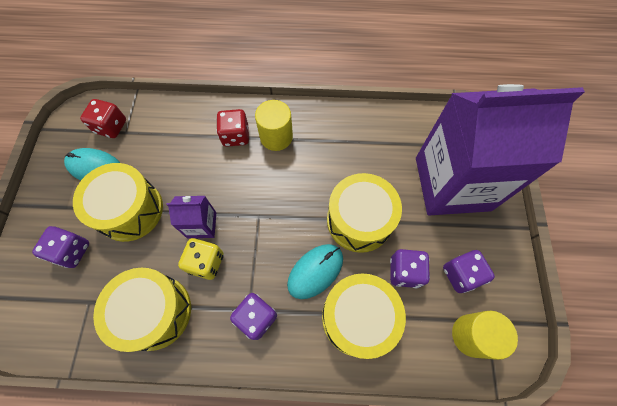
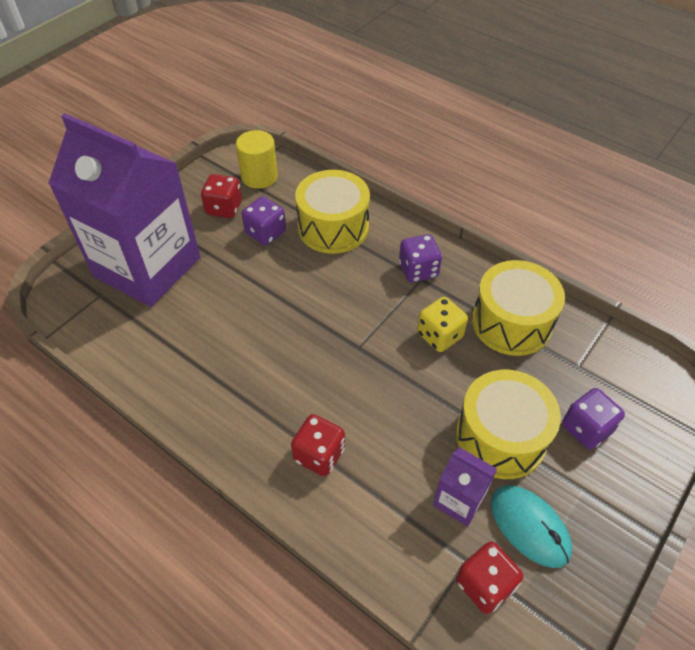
camera: 145 degrees left, 15 degrees down
purple carton [166,196,216,238] -> purple carton moved to [433,447,497,527]
yellow cylinder [255,100,293,151] -> none
turquoise mouse [287,244,343,299] -> none
yellow drum [327,173,402,253] -> none
purple dice [443,250,495,293] -> red dice [201,174,242,218]

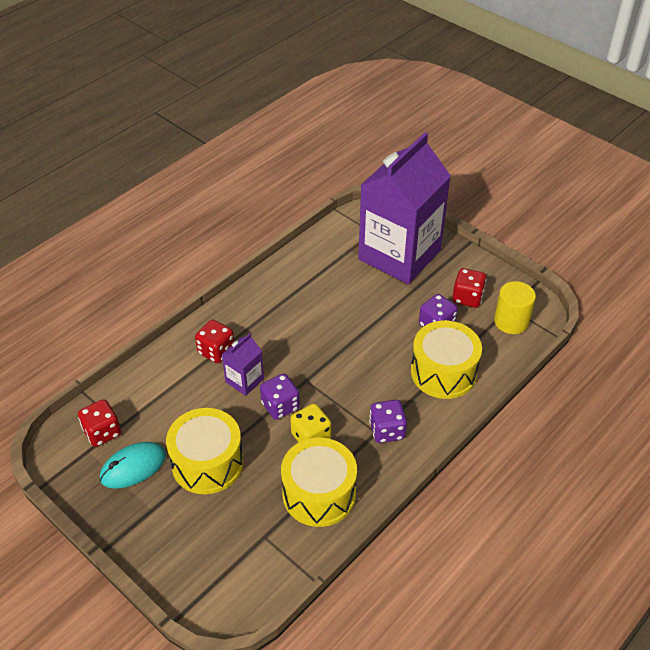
camera: 95 degrees right, 5 degrees down
purple carton [433,447,497,527] -> purple carton moved to [222,333,264,396]
purple dice [562,388,625,449] -> purple dice moved to [260,374,300,420]

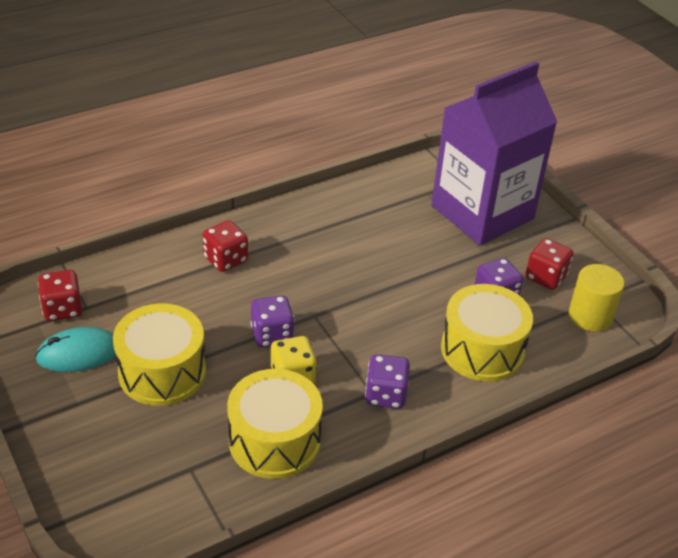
camera: 15 degrees right, 5 degrees down
purple carton [222,333,264,396] -> none

